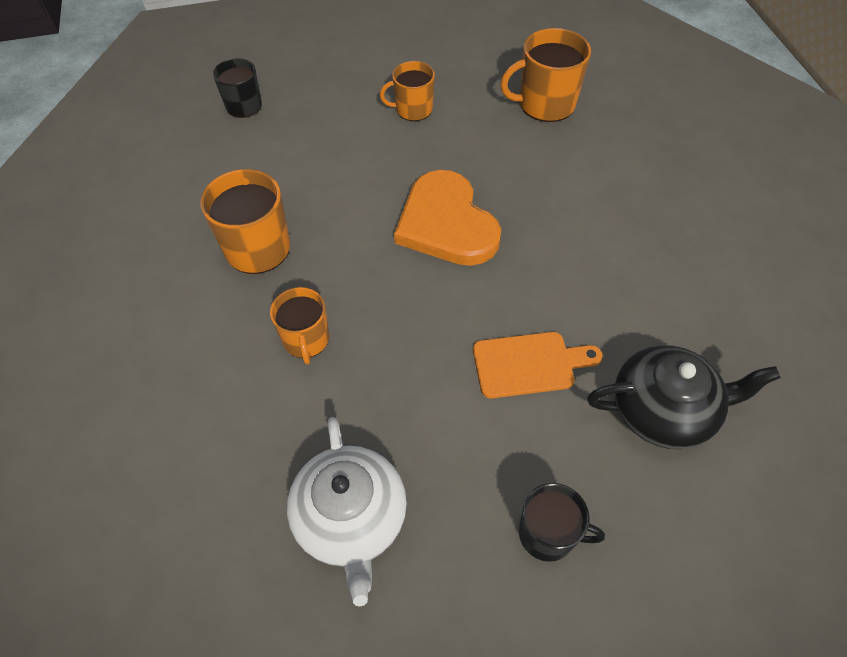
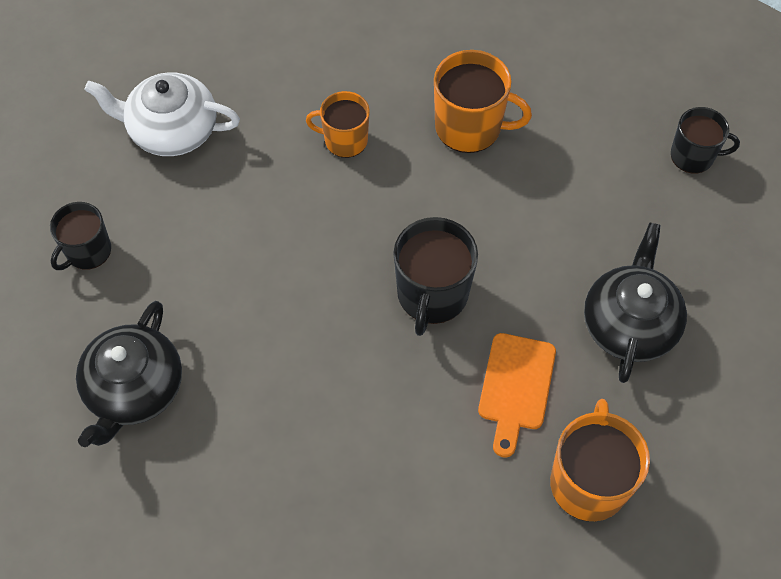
camera: 110 degrees right, 5 degrees up
orange mug [380,61,435,121] -> black teapot [584,222,687,383]
orange heart [394,170,501,266] -> black mug [393,217,478,336]
orange cutting board [473,332,603,398] -> orange cutting board moved to [478,333,556,457]

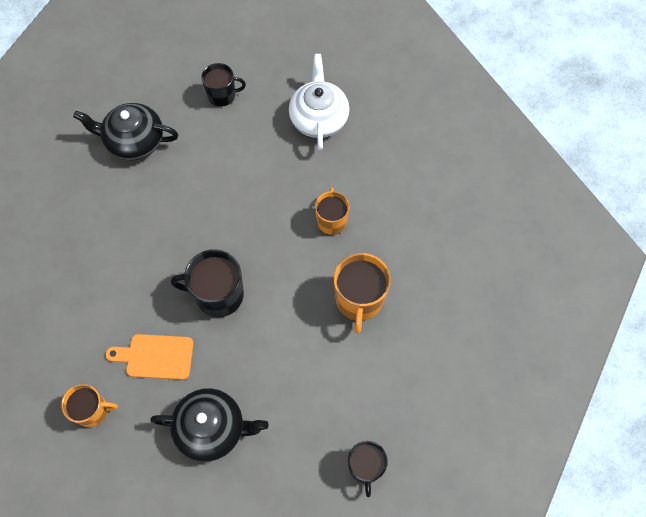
camera: 80 degrees right, 5 degrees up
black mug [50,202,111,270] -> black mug turned 150 degrees clockwise [201,63,246,107]
orange mug [550,399,650,521] -> orange mug [61,384,118,427], size x0.65

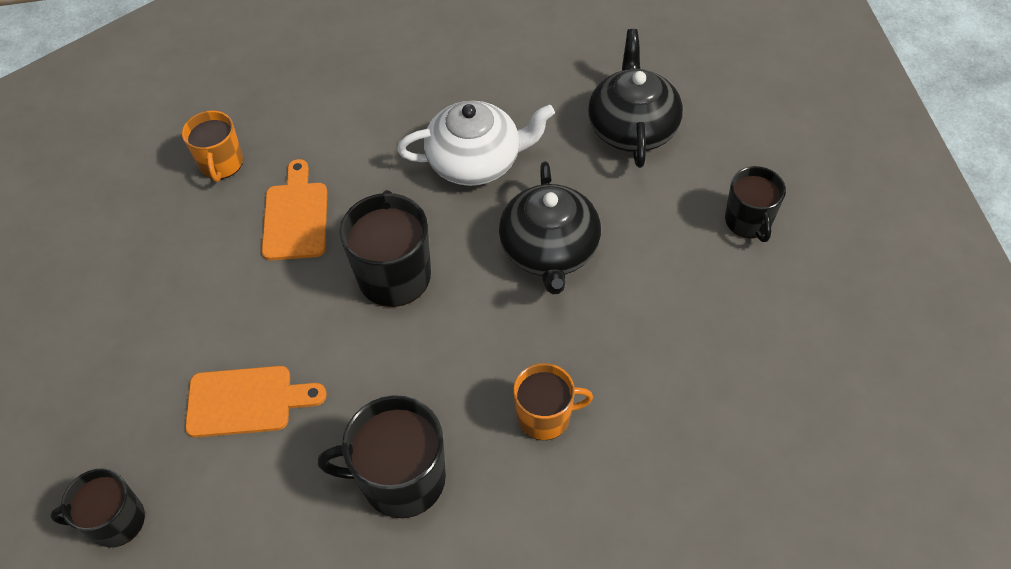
camera: 85 degrees right, 10 degrees down
black teapot [150,388,269,462] -> black teapot moved to [499,161,601,294]
white teapot [289,54,349,150] -> white teapot moved to [397,101,555,186]
orange mug [334,253,391,334] -> black mug [318,395,446,518]
none -> orange cutting board [185,366,327,438]

